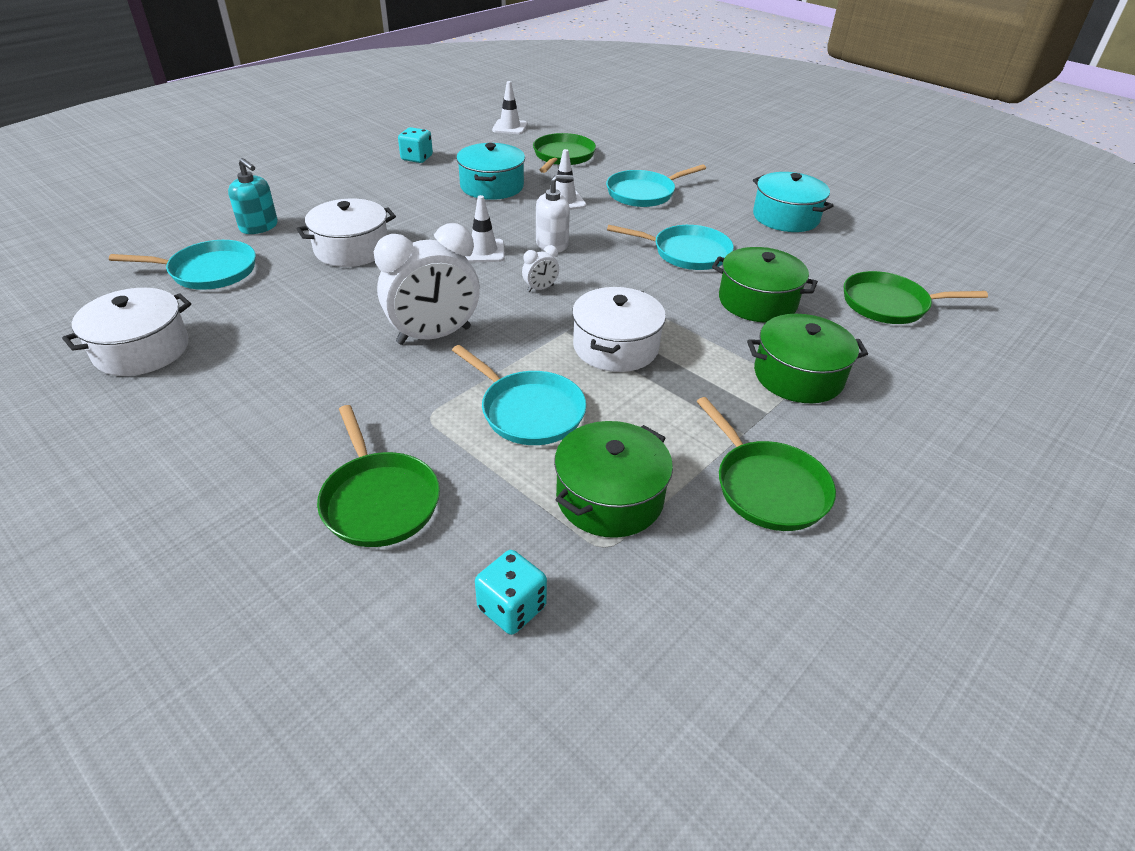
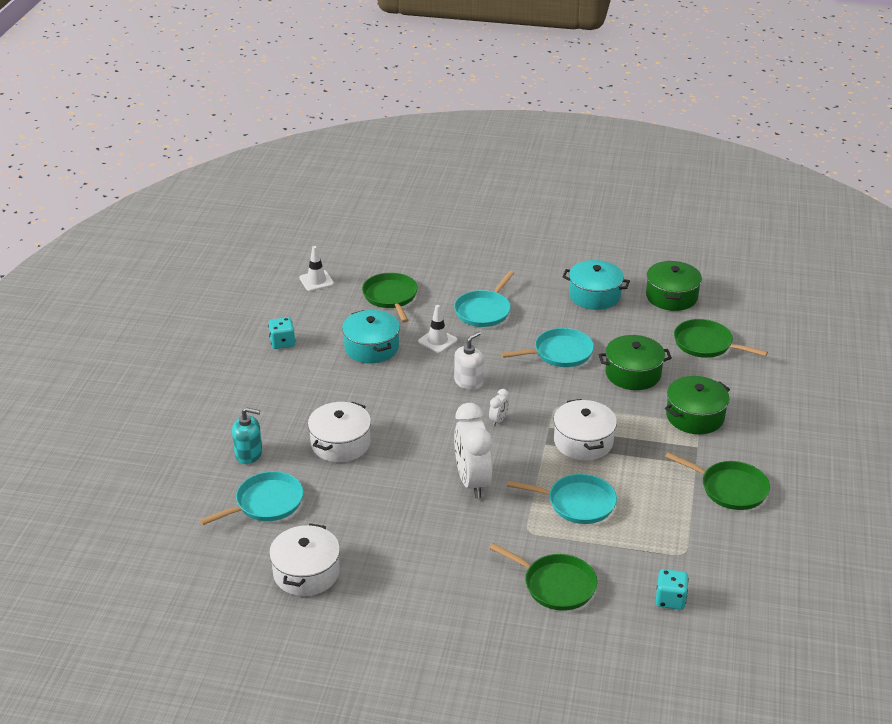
camera: 30 degrees left, 5 degrees down
white clock [374,223,480,345] -> white clock turned 135 degrees clockwise [454,403,492,499]
white traffic cone [465,195,505,262] -> none
green pot [554,421,673,538] -> green pot moved to [646,261,702,311]
green pan [844,271,988,324] -> green pan turned 60 degrees clockwise [674,319,768,358]

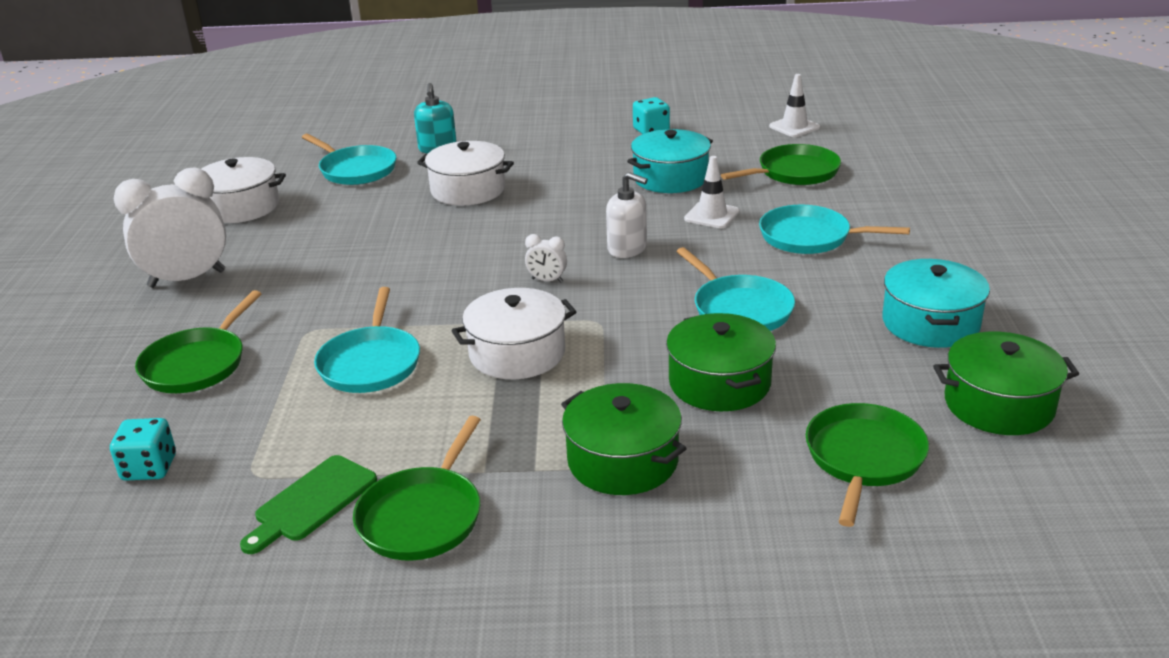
camera: 80 degrees right, 5 degrees down
white clock [454,403,492,499] -> white clock moved to [114,168,226,288]
none -> green cutting board [240,455,377,554]

